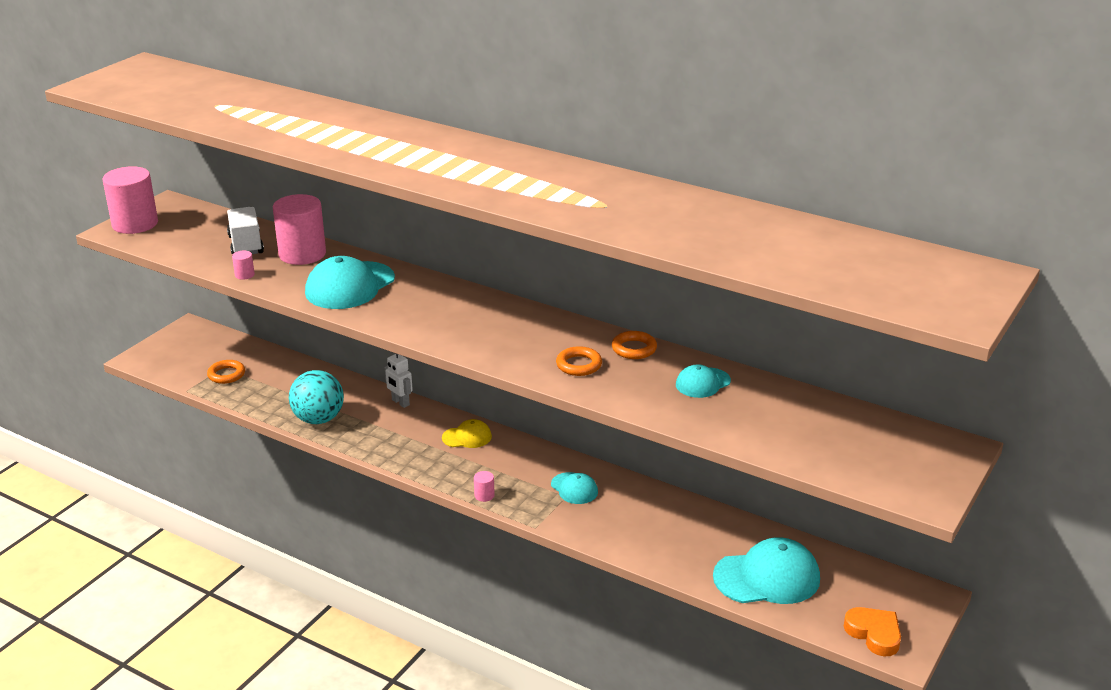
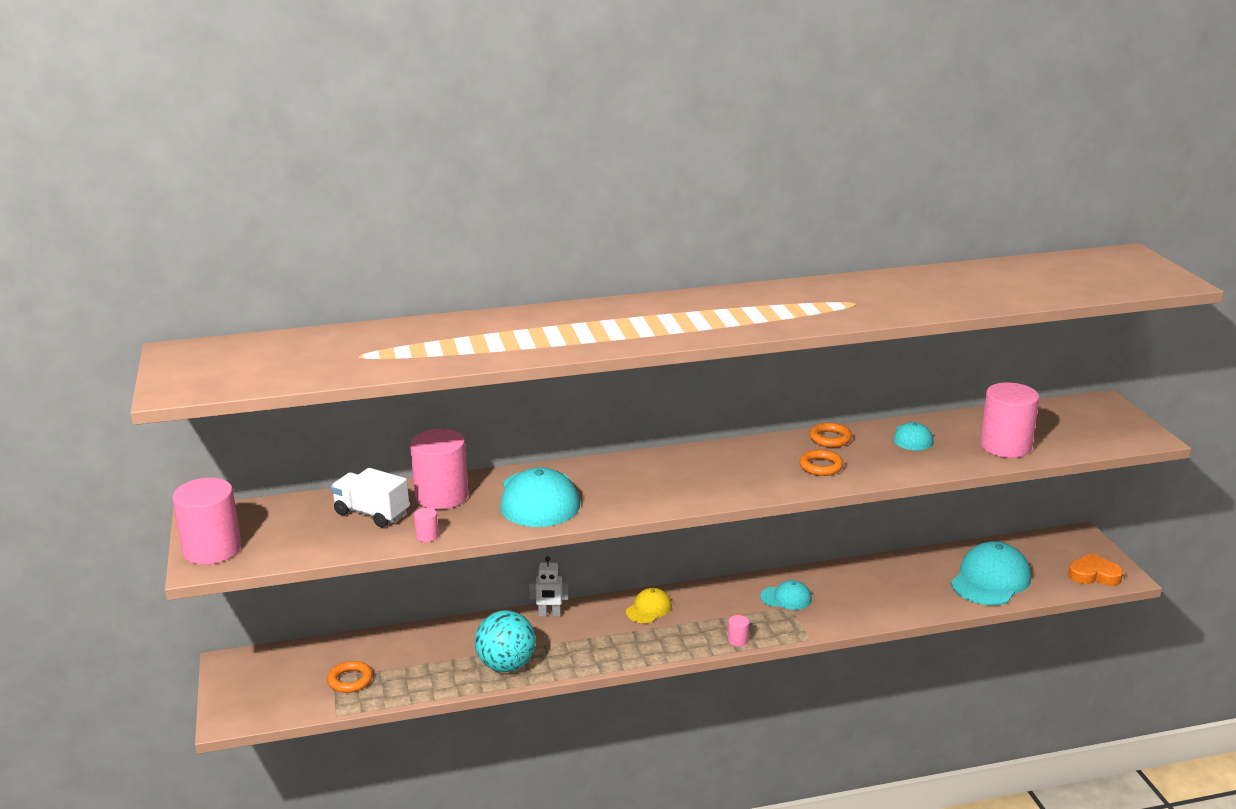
camera: 45 degrees left, 5 degrees down
none -> pink cylinder [980,382,1039,458]

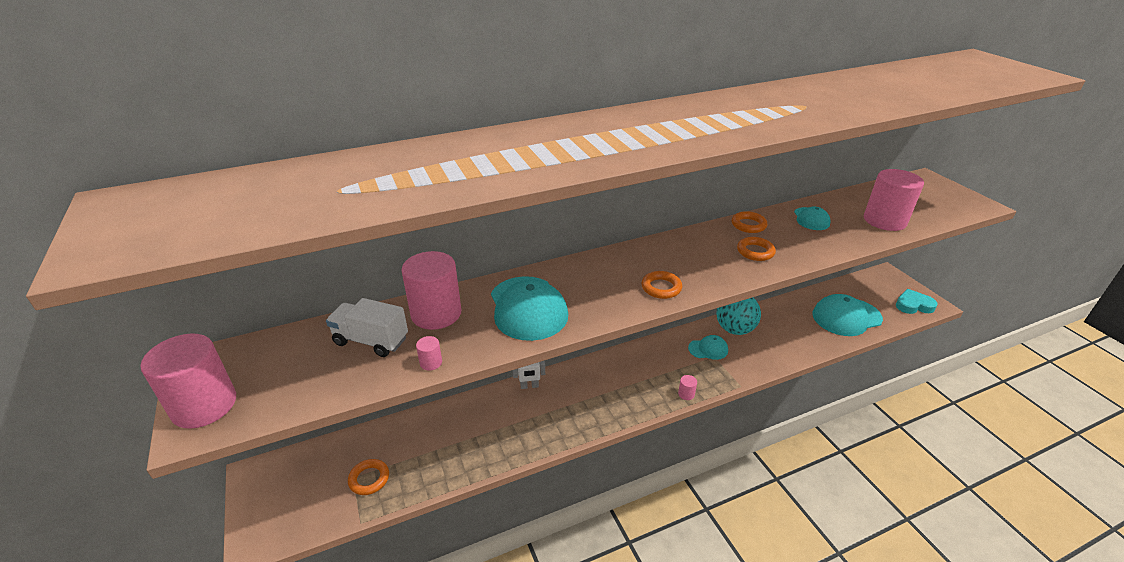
camera: 10 degrees left, 10 degrees up
turquoise ball [475,610,536,672] -> turquoise ball moved to [716,297,761,335]
yellow cap [626,588,672,623] -> none
turquoise cap [951,541,1031,605] -> turquoise cap turned 135 degrees counterclockwise [813,294,883,336]
orange heart [1068,553,1123,586] -> turquoise heart [896,289,938,314]
none -> orange ring [642,271,682,299]

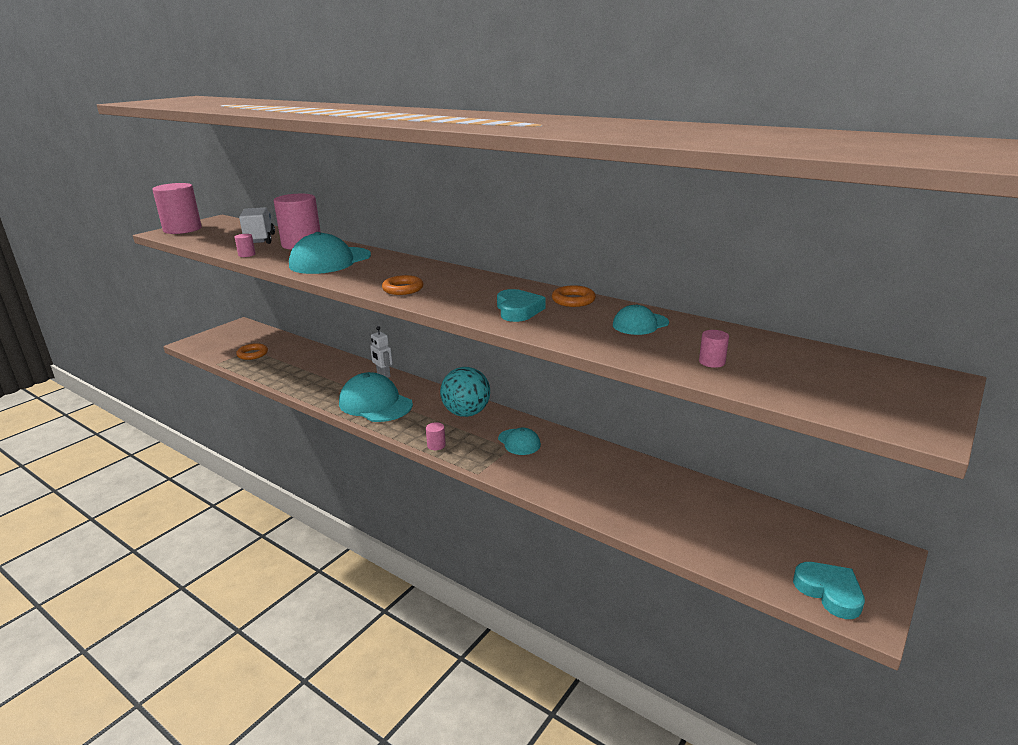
camera: 60 degrees right, 10 degrees down
turquoise ball [716,297,761,335] -> turquoise ball moved to [440,367,490,417]
orange ring [737,237,776,261] -> turquoise heart [497,289,545,322]
turquoise cap [813,294,883,336] -> turquoise cap moved to [339,372,413,422]
pink cylinder [864,169,924,231] -> pink cylinder [699,330,729,368], size x0.40

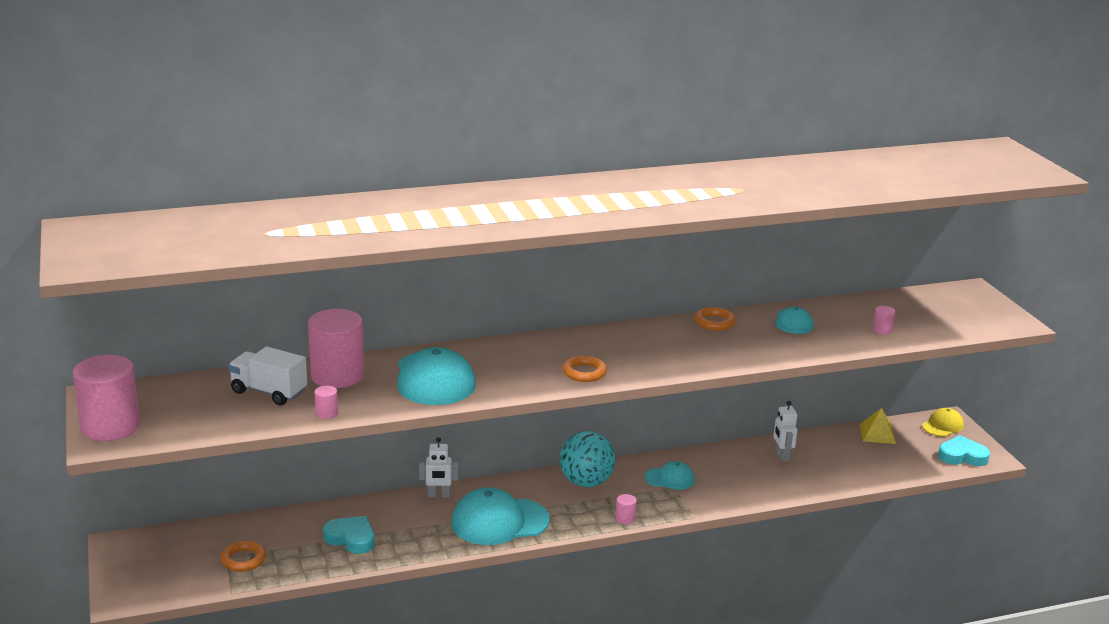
camera: 55 degrees left, 0 degrees up
turquoise heart [497,289,545,322] -> turquoise heart moved to [323,516,374,554]
none -> white robot [774,401,797,462]
none -> yellow pyramid [860,408,896,444]
none -> yellow cap [922,408,964,437]

